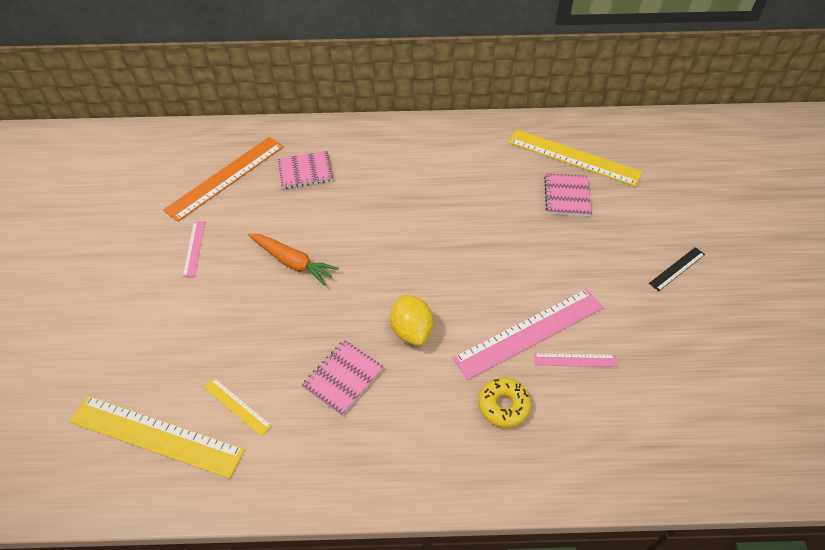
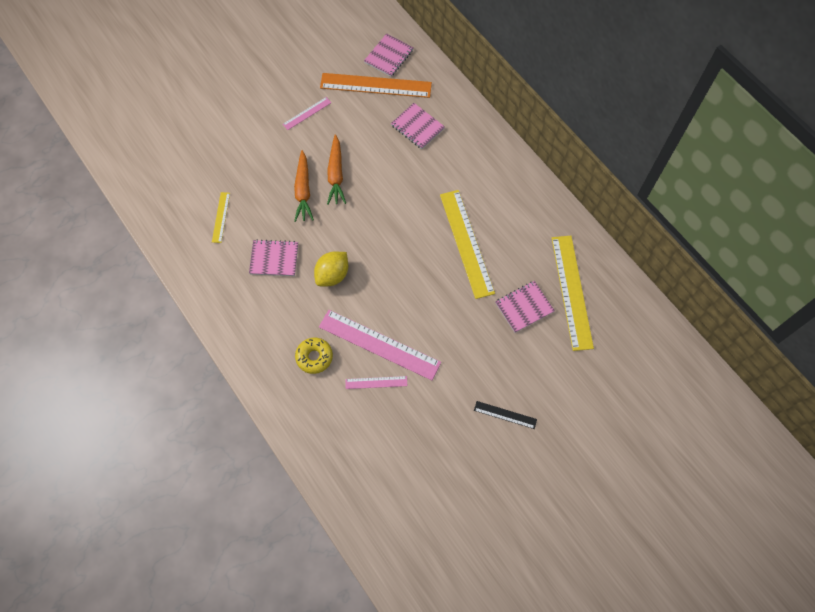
camera: 55 degrees right, 15 degrees up
yellow ruler [69,396,245,479] -> yellow ruler moved to [440,190,495,299]
pink ruler [534,353,617,367] -> pink ruler turned 60 degrees counterclockwise [345,376,407,389]
none -> orange carrot [294,150,314,222]
none -> pink notebook [364,33,414,77]

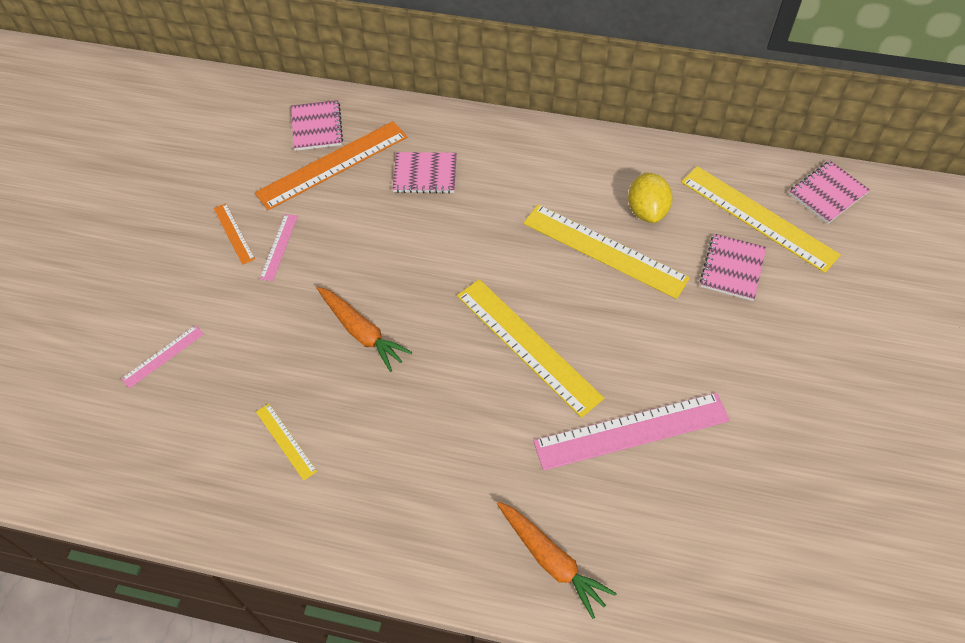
camera: 40 degrees left, 10 degrees down
pink notebook [249,239,298,276] -> pink notebook moved to [789,161,870,224]
yellow donut [295,337,333,374] -> none
yellow lemon [314,252,348,286] -> yellow lemon moved to [628,173,673,223]
orange carrot [327,134,346,205] -> orange carrot moved to [497,501,617,619]
pink ruler [345,376,407,389] -> pink ruler moved to [121,325,204,388]
black ruler [474,401,537,429] -> none
none -> orange ruler [214,203,255,265]
none -> yellow ruler [457,279,604,418]

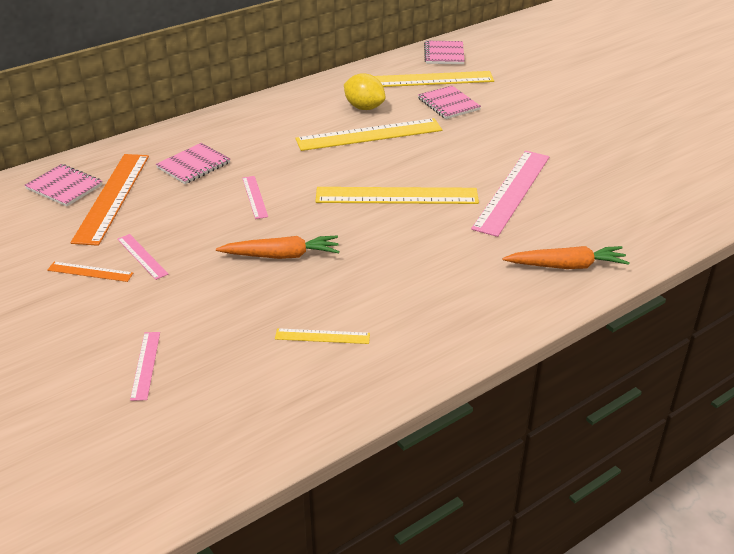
camera: 50 degrees left, 20 degrees down
none -> pink ruler [242,176,268,219]

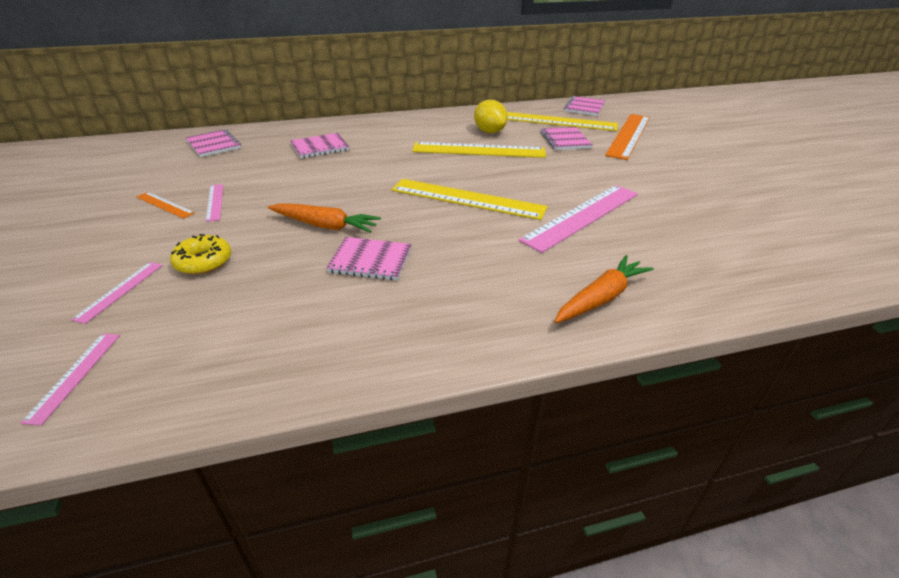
camera: 20 degrees right, 0 degrees up
orange ruler [71,154,149,246] -> orange ruler moved to [605,114,650,160]
pink ruler [242,176,268,219] -> pink ruler moved to [21,334,120,426]
yellow ruler [275,328,370,344] -> none
orange carrot [502,246,630,269] -> orange carrot turned 60 degrees counterclockwise [554,255,653,323]
none -> yellow donut [170,234,231,275]
none -> pink notebook [326,237,412,280]

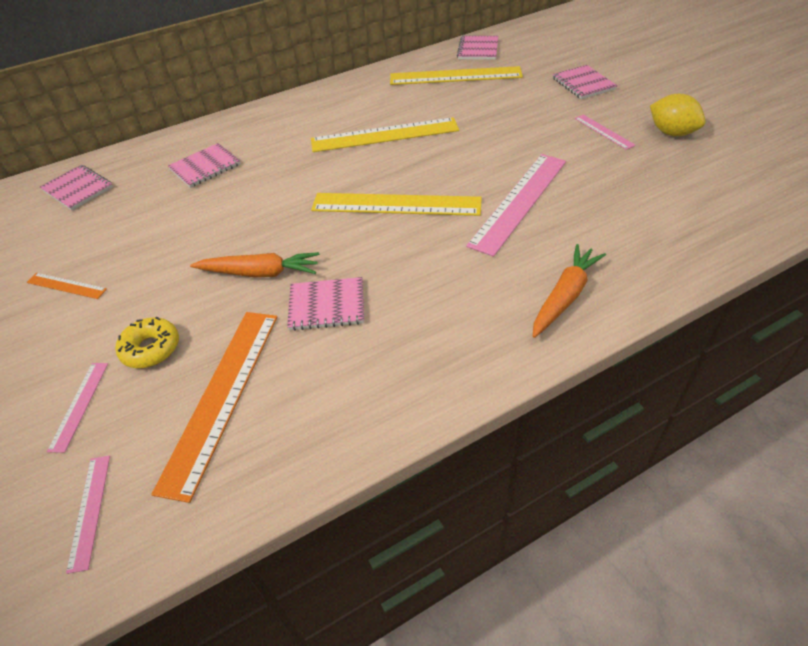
camera: 10 degrees left, 10 degrees up
pink ruler [206,184,223,222] -> pink ruler moved to [575,114,636,150]
yellow lemon [474,100,508,133] -> yellow lemon moved to [650,94,706,136]
pink notebook [540,127,593,150] -> pink notebook moved to [553,65,617,99]
orange ruler [605,114,650,160] -> orange ruler moved to [151,312,277,503]

